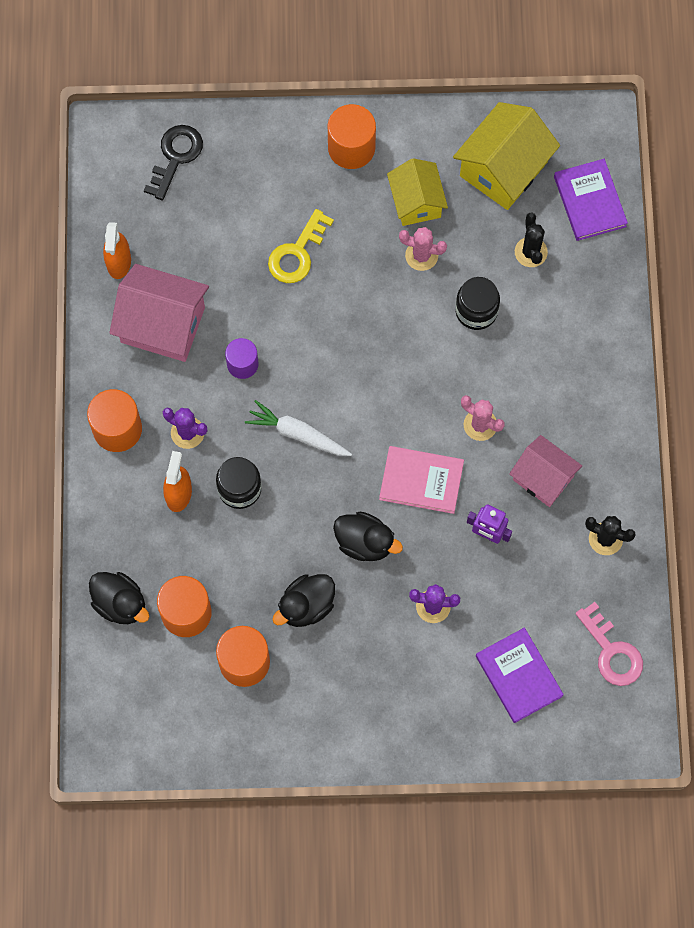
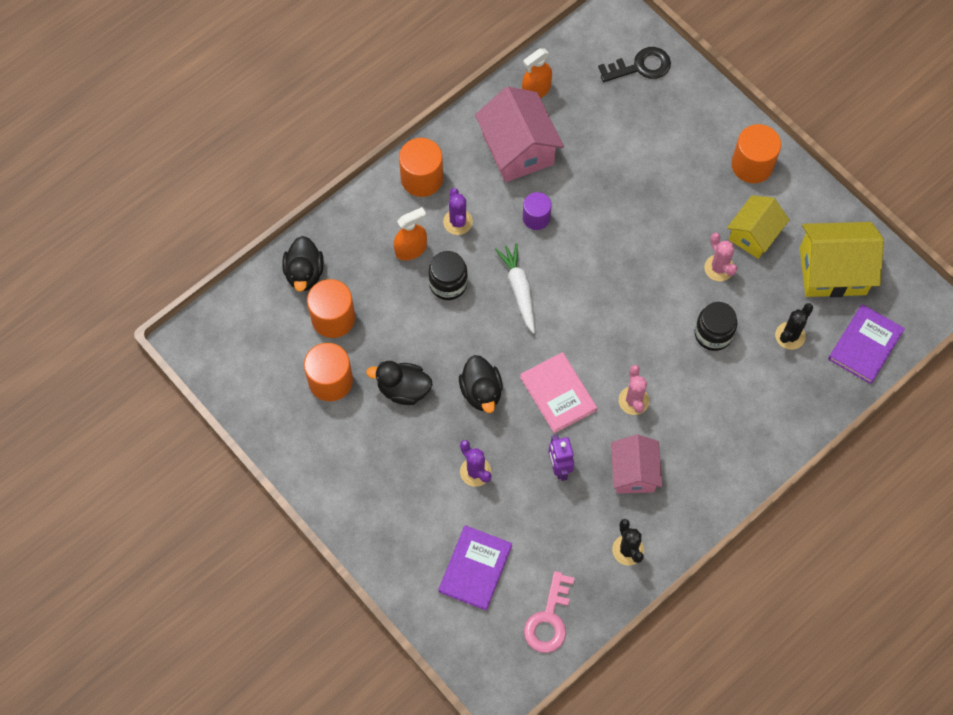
camera: 50 degrees right, 5 degrees down
yellow key [268,209,334,283] -> none

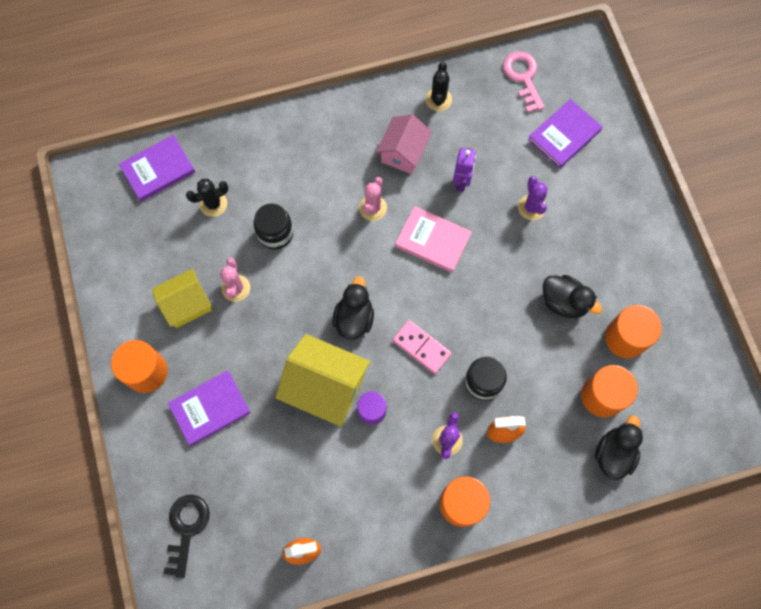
camera: 155 degrees left, 5 degrees up
black duck [459,355,503,413] -> black duck moved to [332,277,374,340]
pink house [475,87,564,182] -> none
white carrot [495,243,535,334] -> pink domino [393,320,452,374]
pink book [520,352,597,433] -> pink book turned 60 degrees counterclockwise [395,206,472,273]
pink key [524,571,574,653] -> pink key turned 60 degrees counterclockwise [503,51,545,113]
black key [598,47,671,82] -> black key turned 90 degrees clockwise [164,495,210,579]
yellow house [800,222,884,297] -> yellow house moved to [275,334,370,427]
none -> purple book [168,370,251,446]

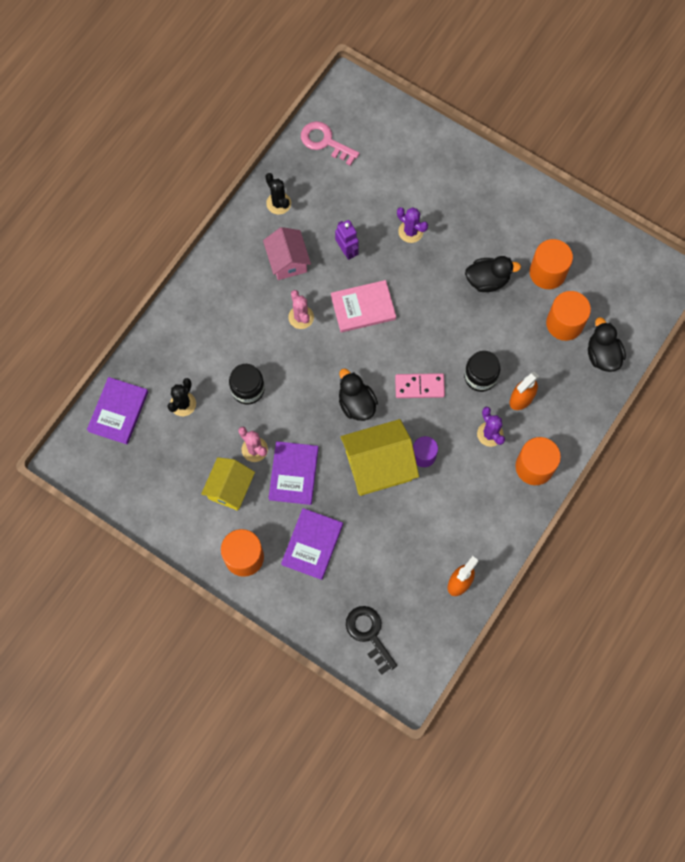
camera: 40 degrees left, 0 degrees up
purple book [528,99,602,169] -> purple book moved to [269,441,319,505]

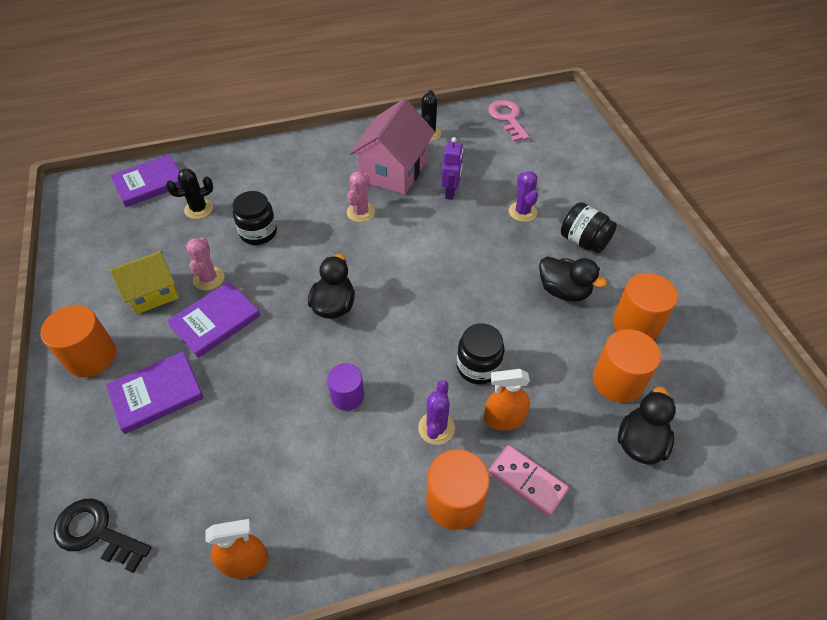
camera: 40 degrees right, 20 degrees down
pink house [263,227,311,280] -> pink house [349,98,435,195], size x1.52
pink book [331,280,396,333] -> none
yellow house [341,419,419,496] -> none
black key [346,606,397,675] -> black key turned 75 degrees counterclockwise [54,499,152,573]
pink domino [395,373,445,398] -> pink domino moved to [489,445,569,516]
none -> black jar [561,202,617,253]

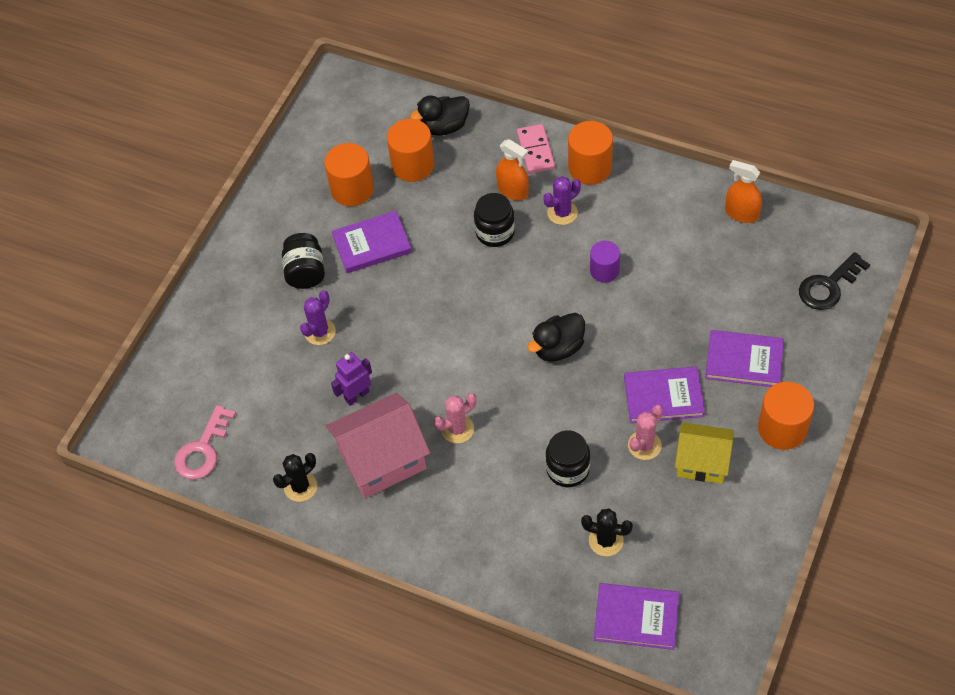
camera: 135 degrees left, 5 degrees up
black key [54,499,152,573] -> black key turned 75 degrees clockwise [799,252,870,310]
black duck [539,256,607,301] -> purple book [332,211,412,273]

